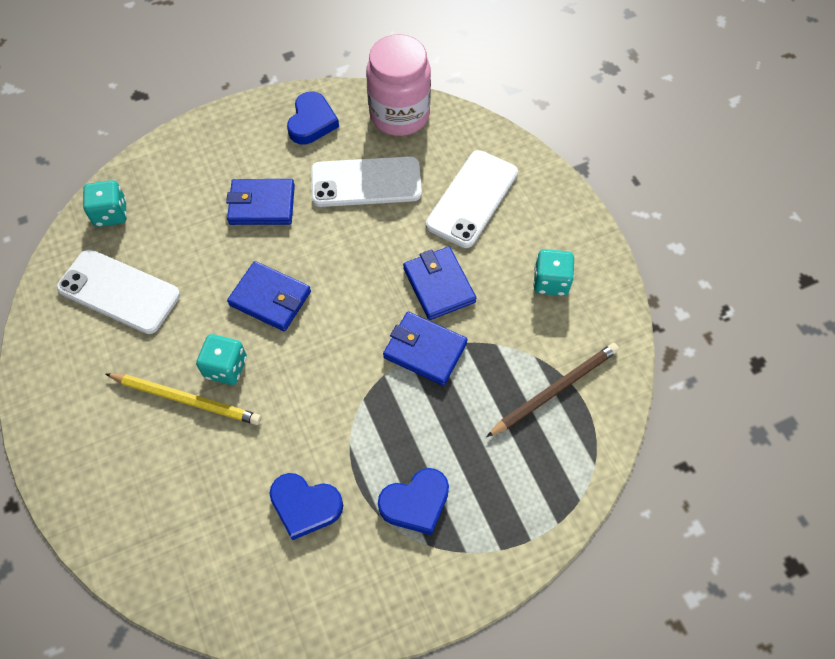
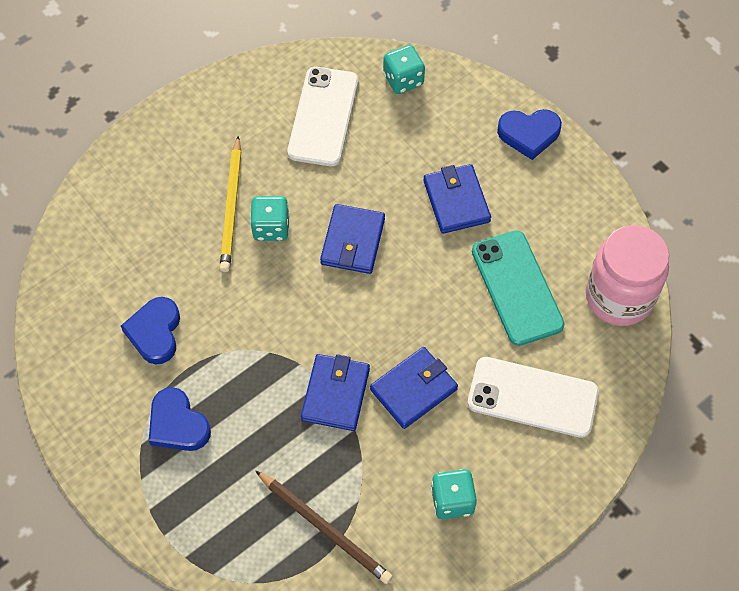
camera: 75 degrees right, 0 degrees up
blue heart [287,91,339,144] -> blue heart moved to [497,109,562,160]
white phone [311,156,422,207] -> turquoise phone [472,230,565,346]

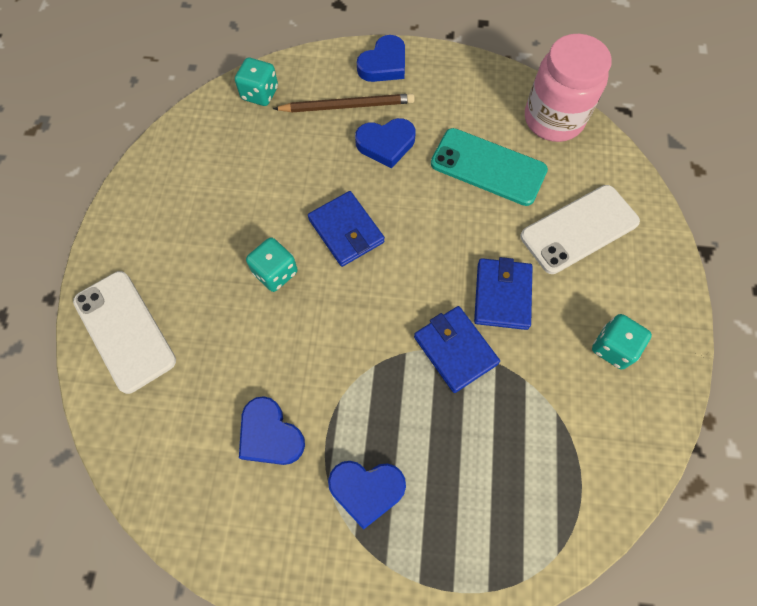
camera: 45 degrees left, 5 degrees up
yellow pencil [220,136,241,272] -> none
brown pencil [256,471,393,584] -> brown pencil moved to [273,94,415,113]
white phone [287,67,358,166] -> white phone moved to [73,271,176,394]
blue wallet [423,164,491,234] -> blue heart [355,118,416,168]

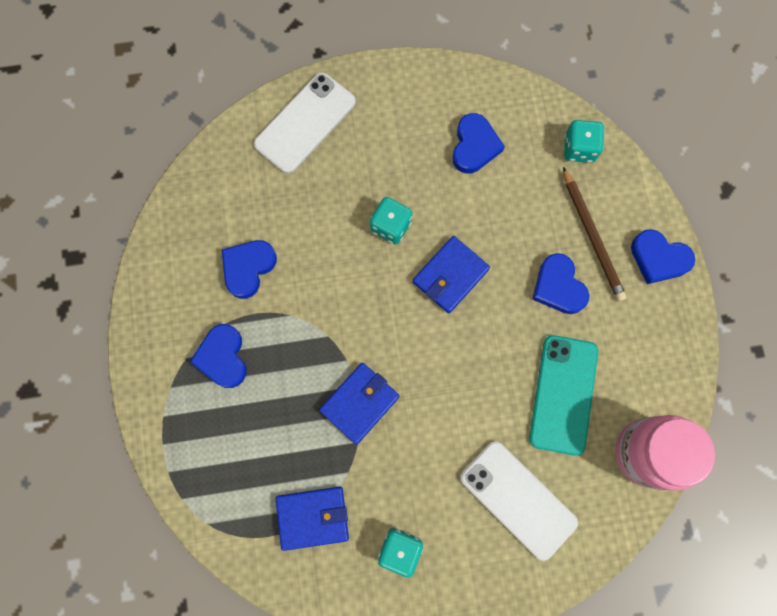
camera: 75 degrees right, 10 degrees up
blue wallet [474,257,533,330] -> blue wallet moved to [276,487,349,551]
none -> blue heart [452,113,505,174]

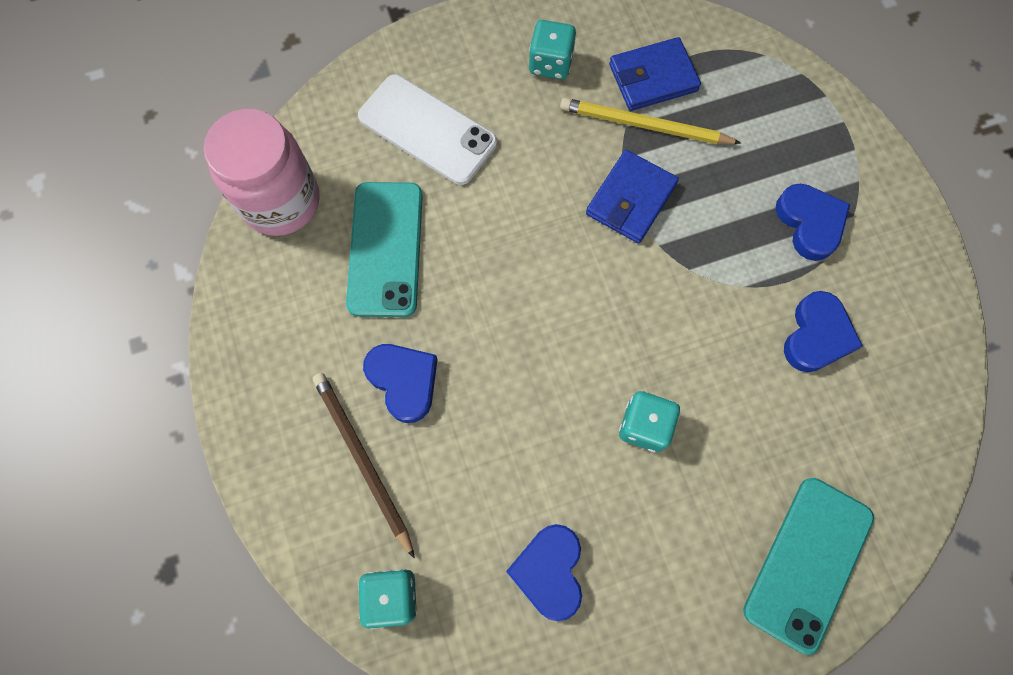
camera: 170 degrees right, 5 degrees down
white phone [254,72,356,174] -> turquoise phone [743,478,874,655]
blue wallet [413,236,490,313] -> none
blue heart [631,229,695,284] -> none
none -> yellow pencil [560,98,741,144]

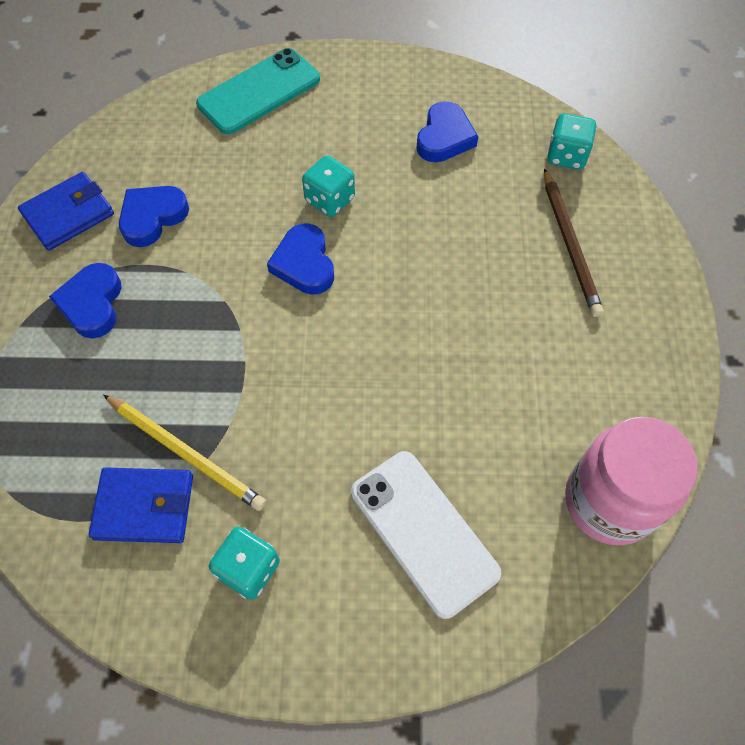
camera: 160 degrees left, 10 degrees down
turquoise phone [346,182,423,317] -> none
blue heart [363,344,438,423] -> blue heart moved to [267,223,334,295]
blue wallet [586,150,679,243] -> blue wallet moved to [18,172,114,251]

